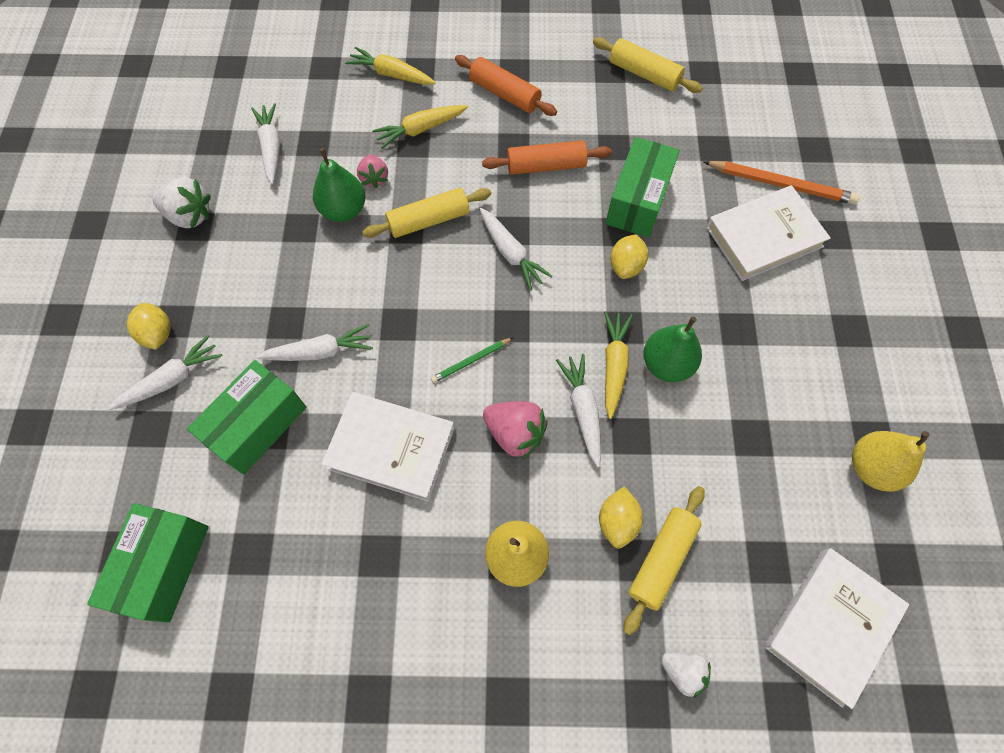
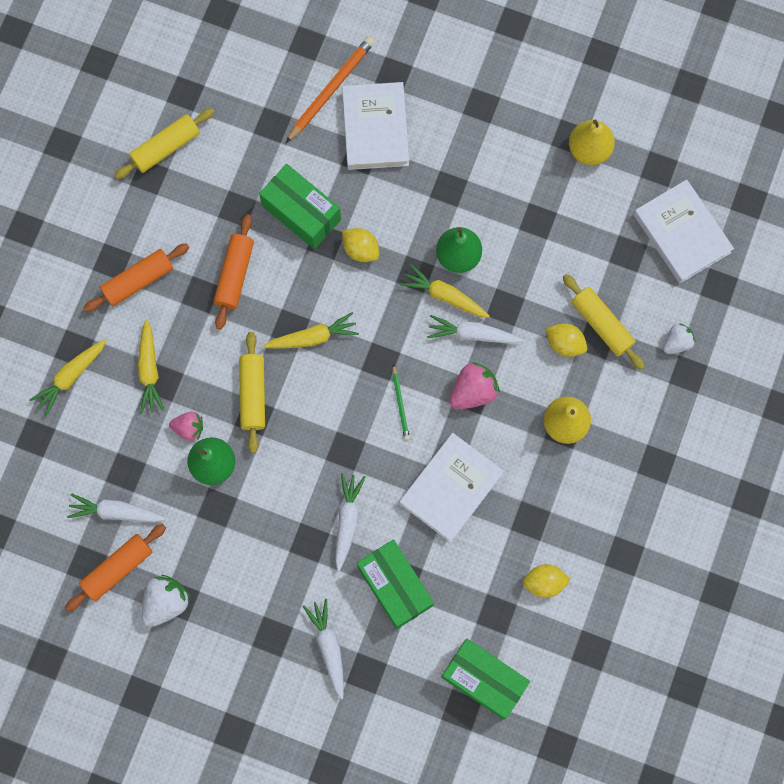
camera: 70 degrees left, 10 degrees up
yellow lemon [127,303,171,350] -> yellow lemon moved to [523,564,571,598]
white carrot [480,208,553,291] -> yellow carrot [263,312,359,349]
none -> orange rolling pin [65,524,166,612]

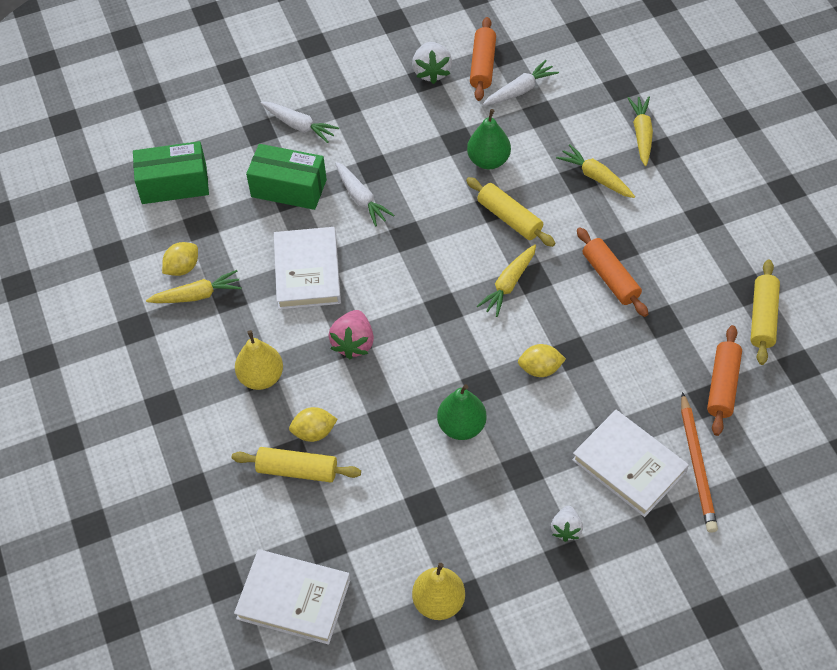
camera: 140 degrees right, 20 degrees down
orange rolling pin [84,243,189,312] -> orange rolling pin moved to [707,325,742,436]
pink strawberry [169,412,203,441] -> none
green box [259,164,341,249] -> none
green pencil [392,364,410,440] -> none
yellow carrot [400,264,490,318] -> yellow carrot moved to [146,270,242,303]
white carrot [427,315,523,344] -> none
white strawberry [663,323,695,354] -> white strawberry moved to [551,505,583,542]

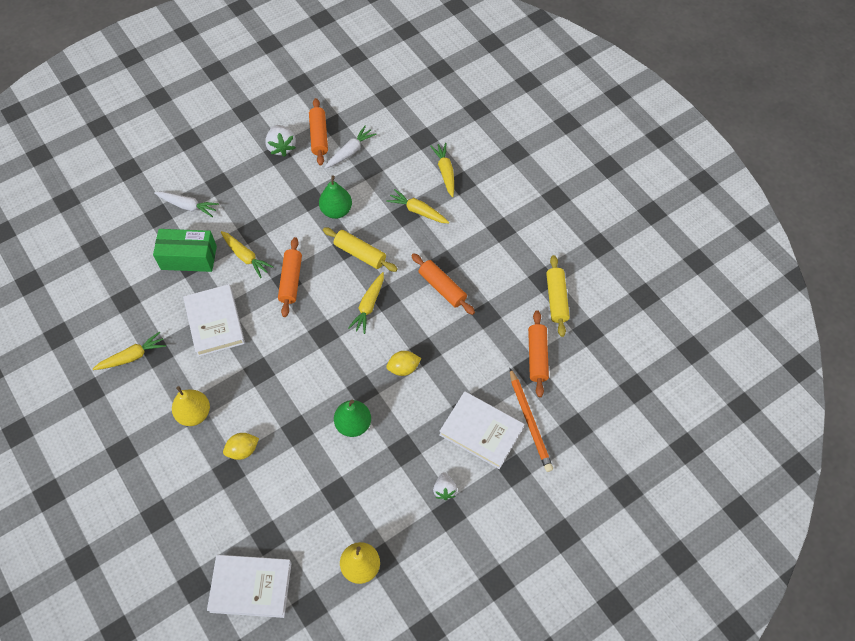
camera: 15 degrees left, 5 degrees up
green box [133,141,209,204] -> none
yellow lemon [162,242,198,276] -> none
yellow rolling pin [232,447,361,482] -> none
pink strawberry [328,310,374,359] -> none
white carrot [335,162,395,227] -> yellow carrot [221,231,273,278]
none -> orange rolling pin [278,237,302,317]

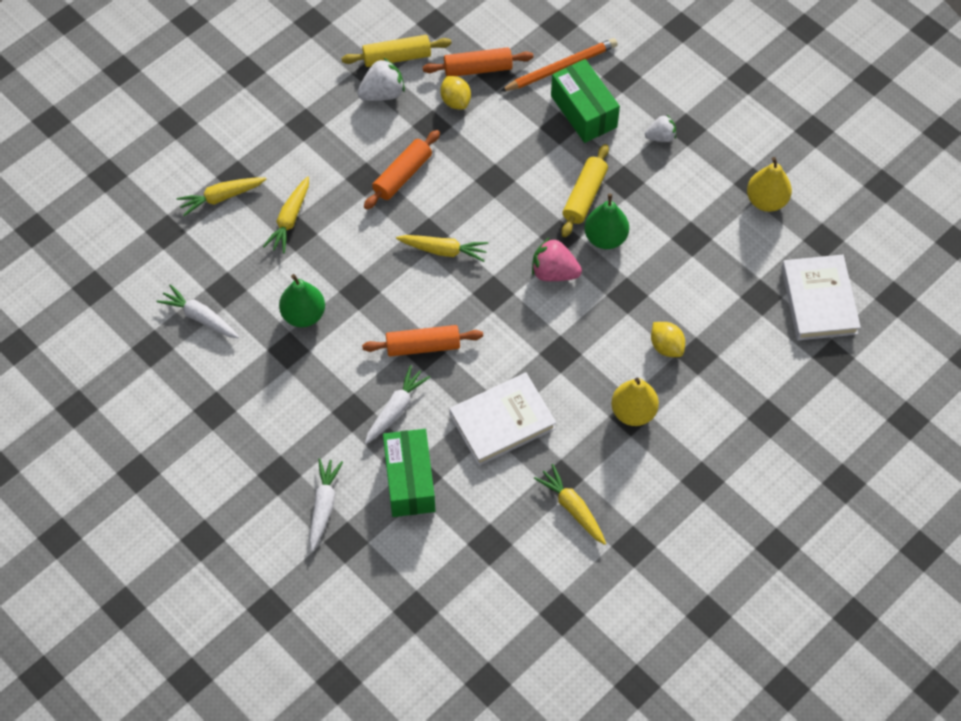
camera: 100 degrees left, 0 degrees up
yellow carrot [221,231,273,278] -> white carrot [365,365,430,444]
white strawberry [265,125,296,157] -> white strawberry moved to [357,58,405,101]
orange rolling pin [309,98,328,166] -> none
yellow rolling pin [323,227,398,272] -> yellow rolling pin moved to [562,144,609,237]
yellow lemon [386,351,422,376] -> yellow lemon moved to [440,76,471,109]
white book [439,391,525,469] -> green box [551,59,620,143]
none -> pink strawberry [532,237,582,281]

